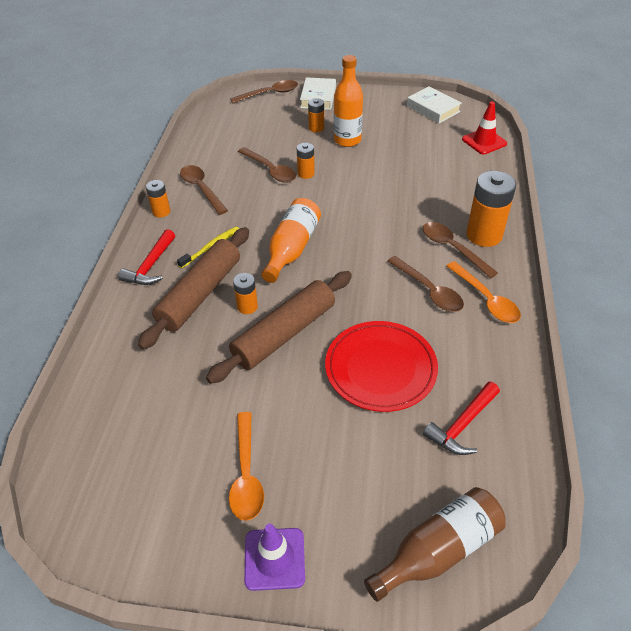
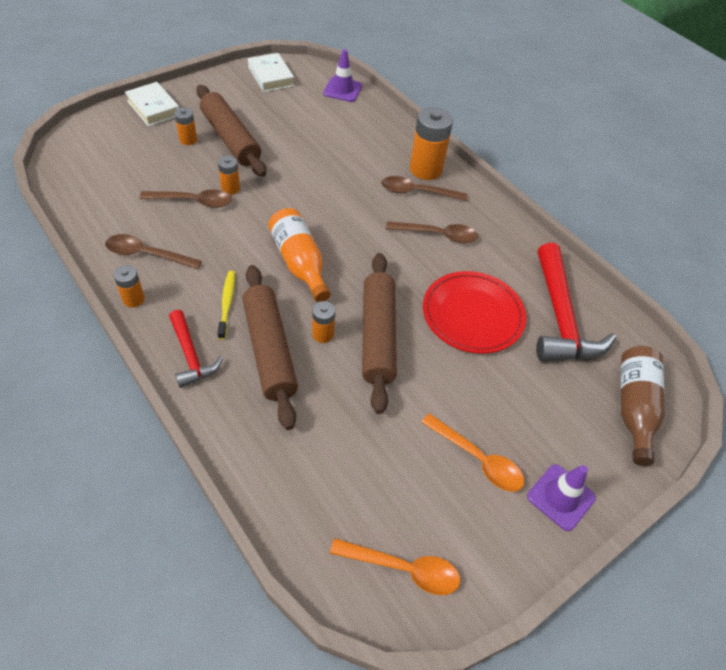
camera: 50 degrees left, 5 degrees up
brown spoon [230,80,298,103] -> none
orange bottle [334,55,363,147] -> brown rolling pin [196,85,266,177]
white book [407,86,462,123] -> white book turned 60 degrees clockwise [248,53,294,92]
red hammer [423,382,500,455] -> red hammer [536,243,616,361], size x1.77
orange spoon [447,261,521,323] -> orange spoon moved to [330,538,460,595]
red traffic cone [462,102,507,154] -> purple traffic cone [323,49,362,102]

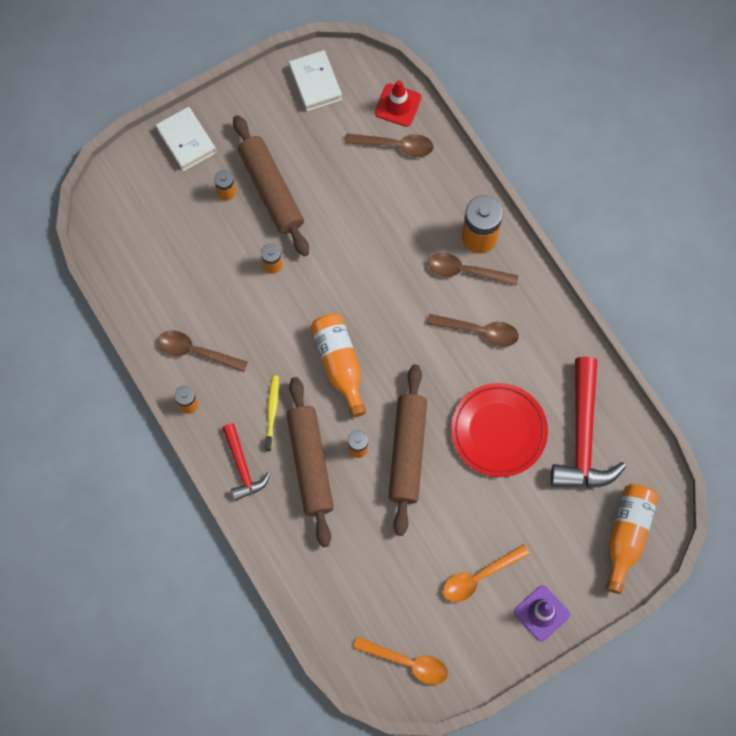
camera: 10 degrees right, 20 degrees up
brown spoon [140,190,232,208] -> brown spoon moved to [345,134,434,157]
purple traffic cone [323,49,362,102] -> red traffic cone [375,80,421,127]
orange spoon [421,413,524,492] -> orange spoon turned 105 degrees clockwise [443,544,530,602]
brown bottle [621,346,665,466] -> orange bottle [606,484,658,594]

